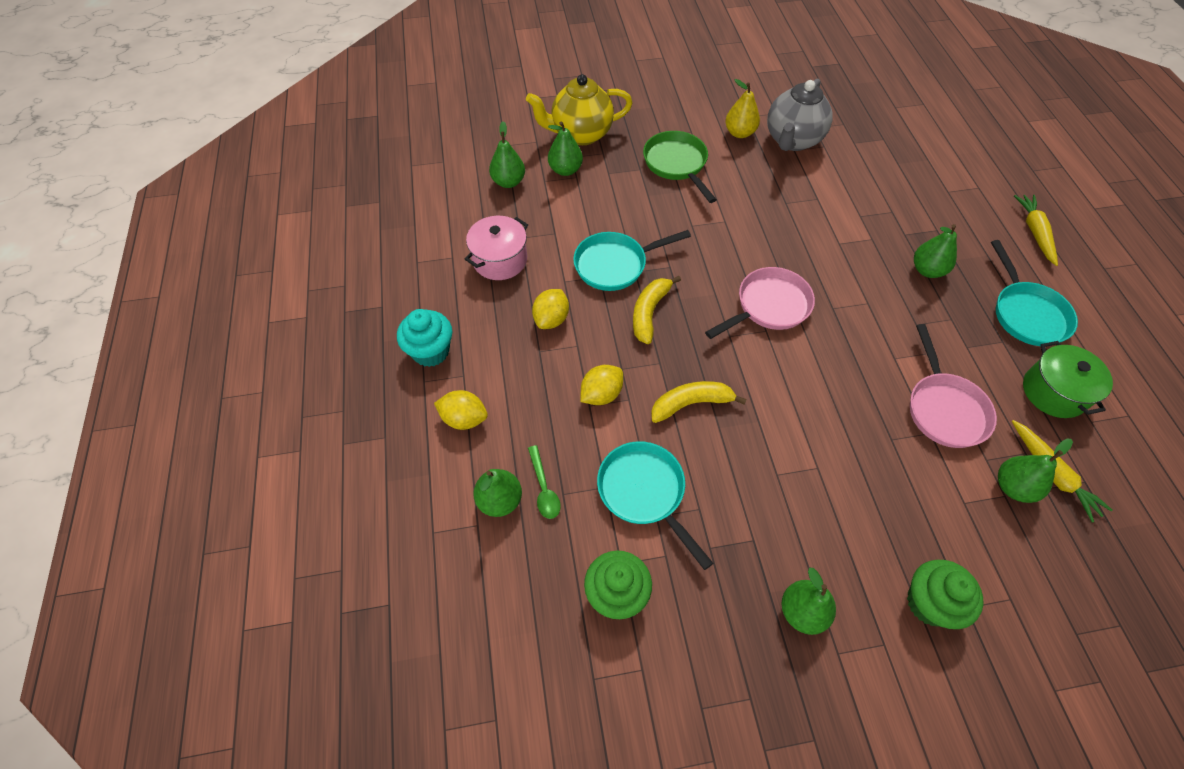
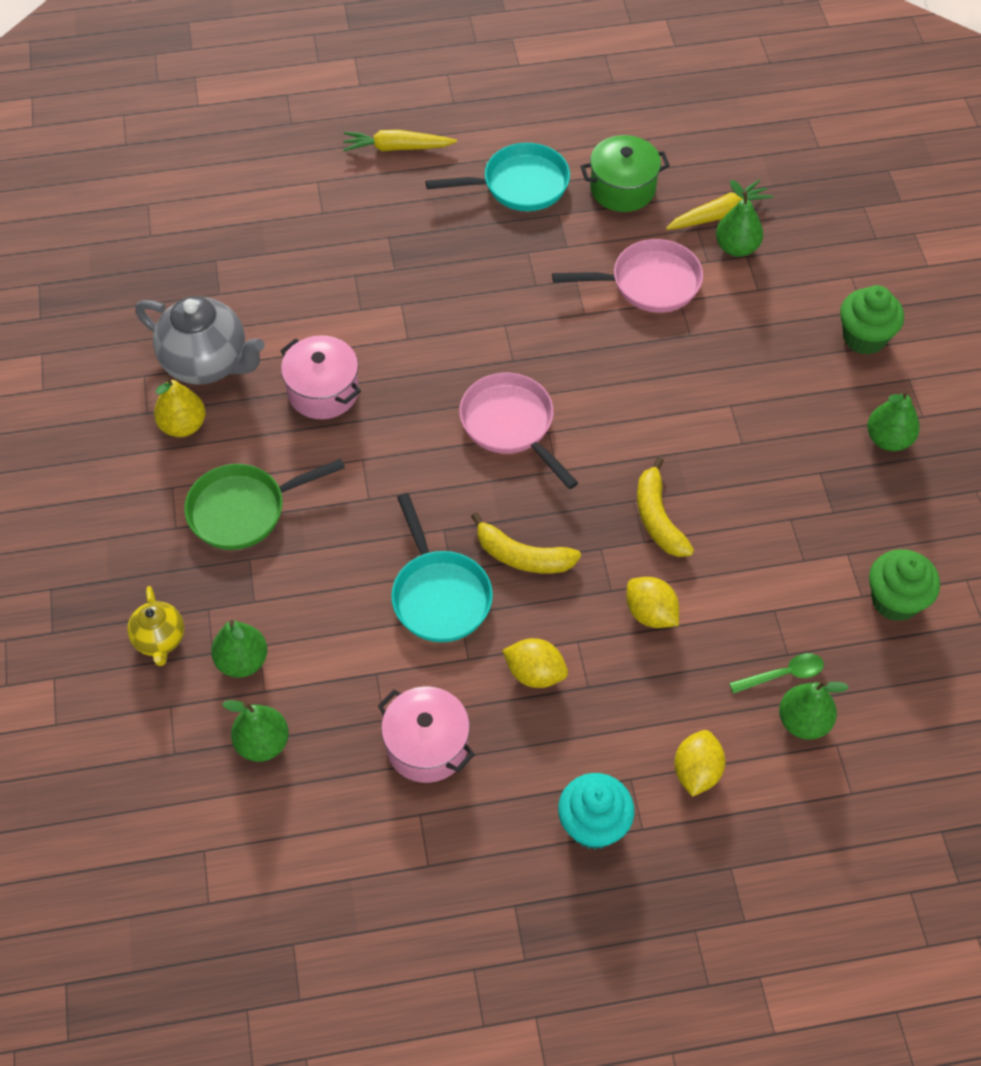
camera: 90 degrees left, 0 degrees up
yellow teapot [526,74,632,145] -> yellow teapot [127,586,184,666], size x0.56
turquoise pan [597,441,713,570] -> none
green pear [914,224,957,278] -> none
none -> pink pot [280,335,361,419]

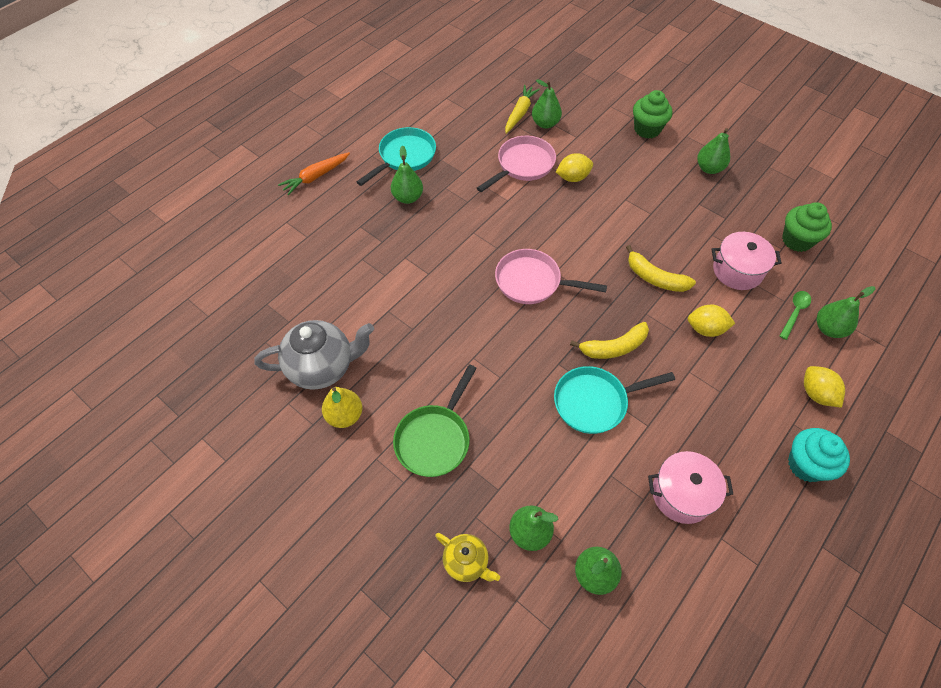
camera: 40 degrees left, 0 degrees up
pink pot [280,335,361,419] -> pink pot moved to [712,232,782,290]
yellow carrot [343,130,457,151] -> orange carrot [278,152,350,195]
turquoise pan [391,493,493,642] -> turquoise pan turned 135 degrees clockwise [554,366,675,434]
yellow lemon [502,638,568,688] -> yellow lemon moved to [556,153,593,182]
green pot [581,135,670,212] -> none
none -> green pear [391,145,423,204]

